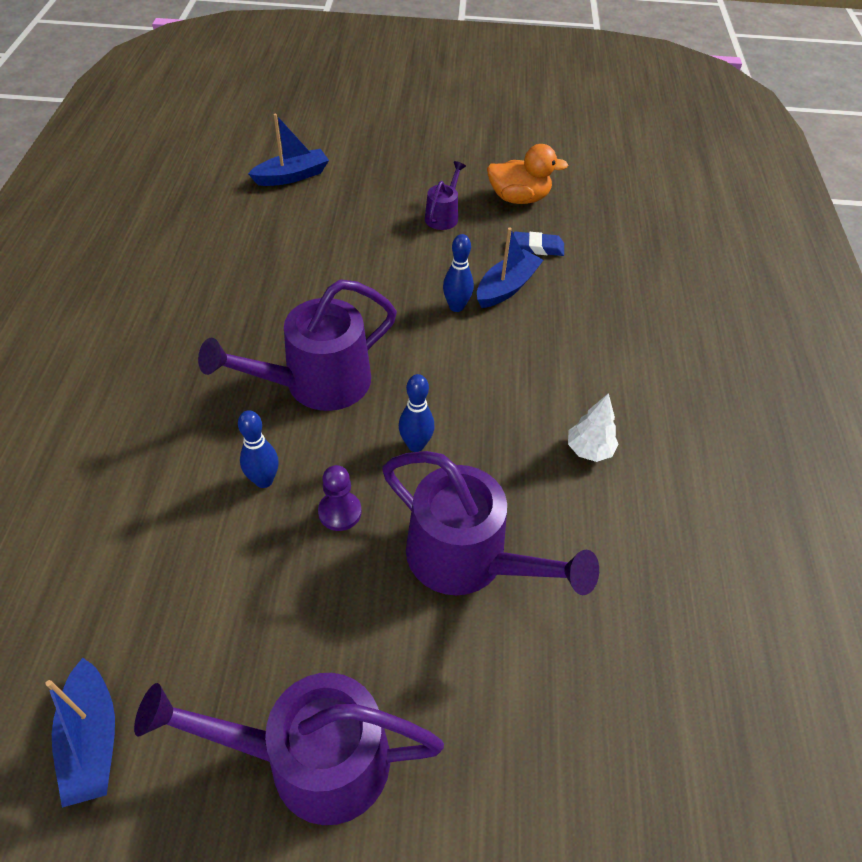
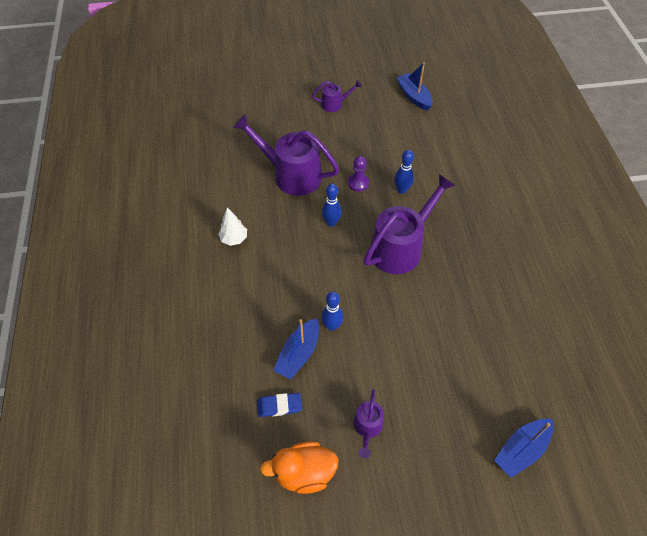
camera: 170 degrees right, 5 degrees up
purple watering can [134,673,444,825] -> purple watering can [312,80,362,112], size x0.49

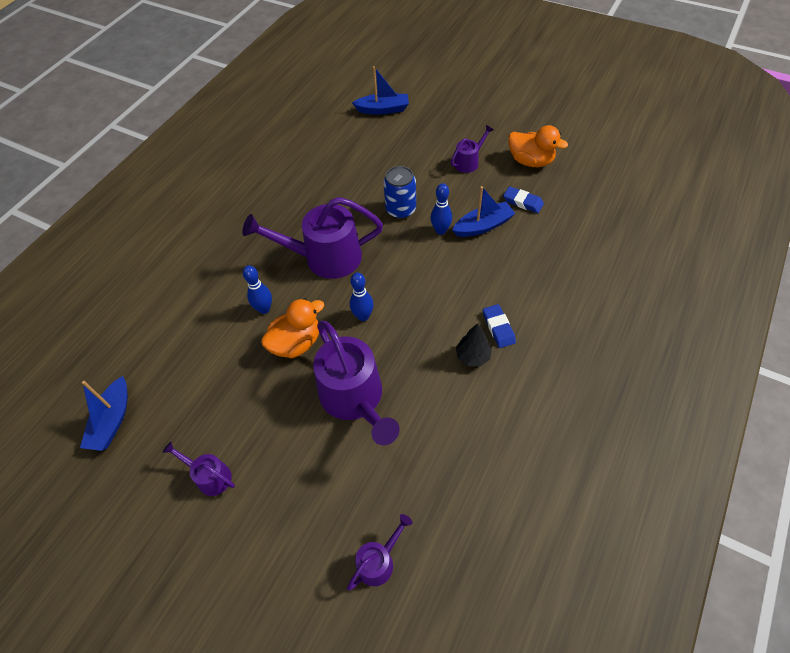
camera: 140 degrees left, 0 degrees up
white tree [218,208,247,246] -> black tree [456,323,492,366]
purple pawn [348,156,369,192] -> orange duck [261,298,324,358]
none -> purple watering can [347,514,412,590]
none -> blue can [383,166,416,219]
none -> blue eraser [483,304,516,348]

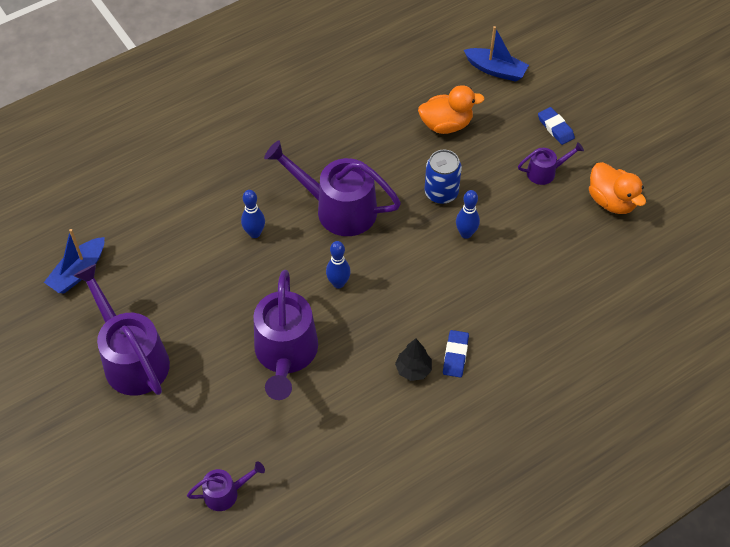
camera: 25 degrees right, 0 degrees up
purple watering can [162,441,235,496] -> purple watering can [73,264,170,396], size x2.04
orange duck [261,298,324,358] -> orange duck moved to [418,85,485,134]
blue boat [452,186,516,237] -> none
blue eraser [503,186,544,213] -> blue eraser moved to [538,107,575,145]

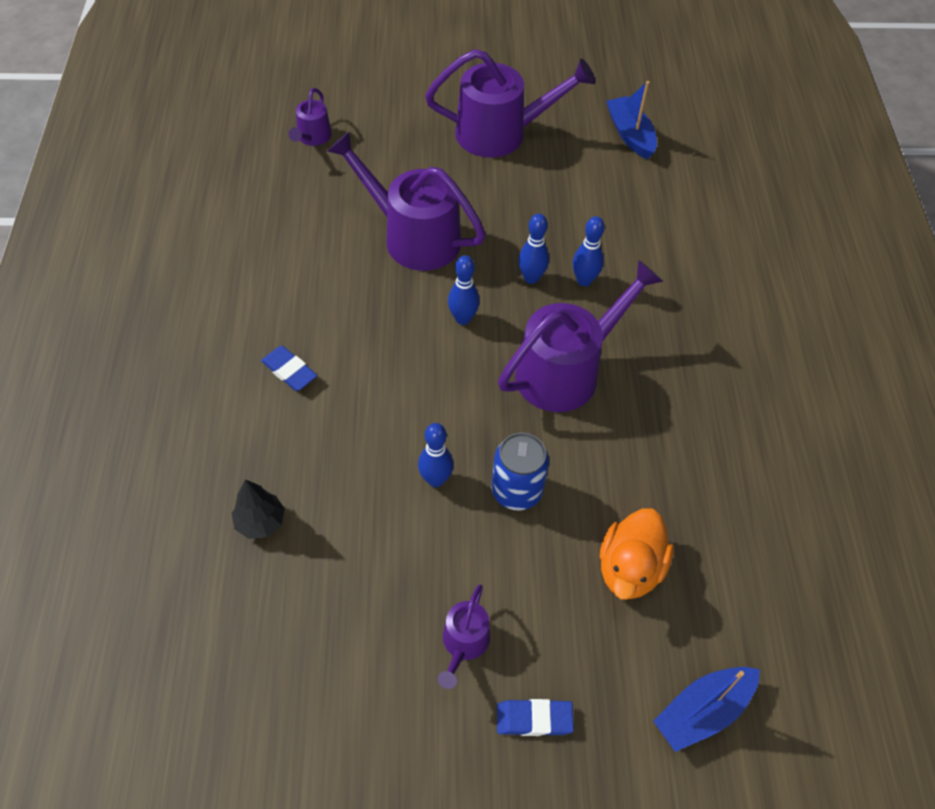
camera: 120 degrees right, 0 degrees up
black tree [395,339,432,381] -> black tree moved to [232,479,285,539]
orange duck [589,162,646,214] -> none
none -> blue bowling pin [518,214,549,284]

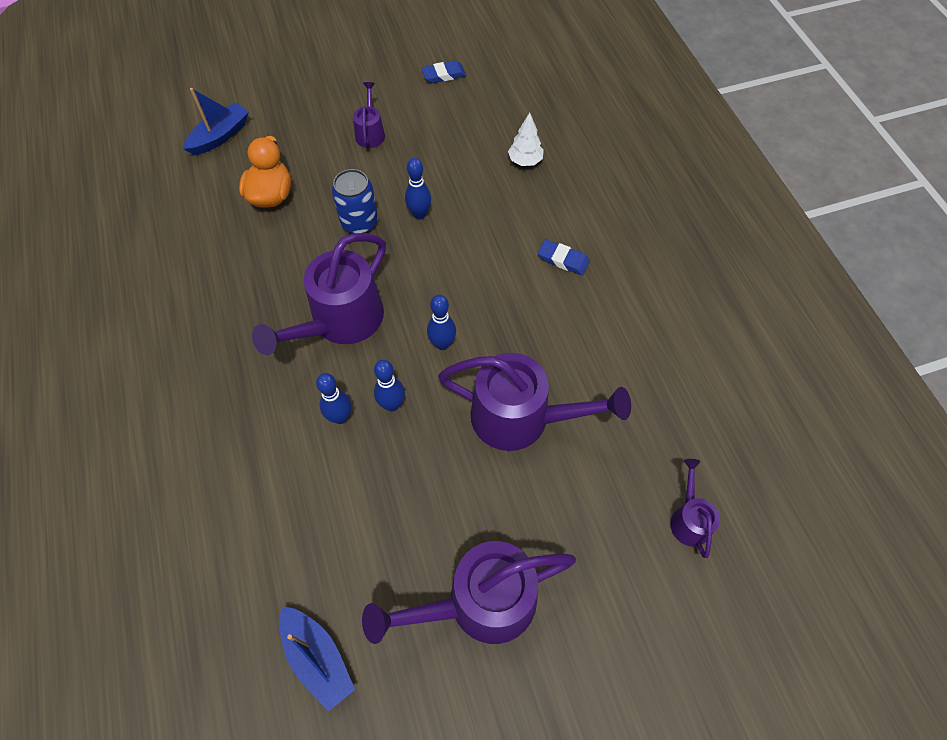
camera: 165 degrees right, 5 degrees up
black tree [232,479,285,539] -> white tree [508,113,544,166]
blue eraser [497,699,574,736] -> blue eraser moved to [421,61,466,83]

